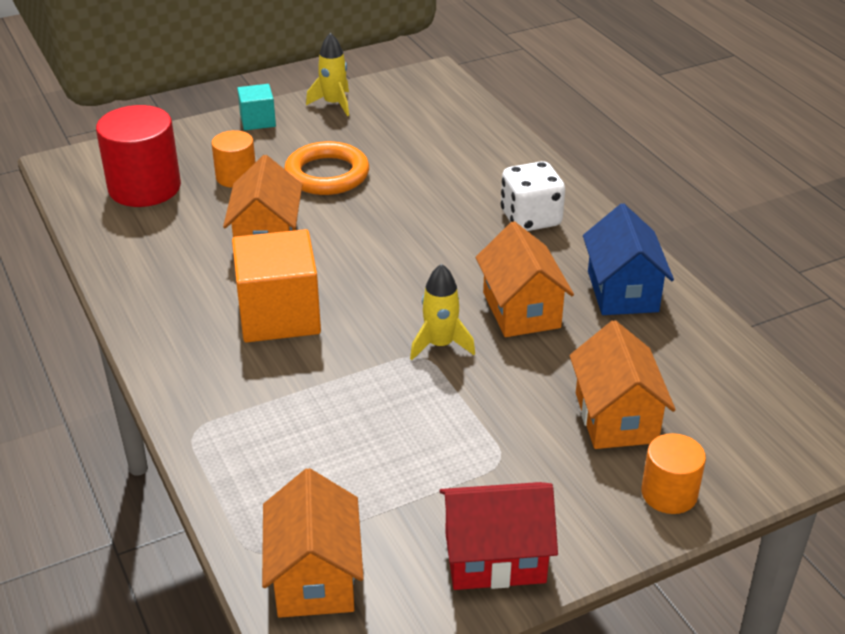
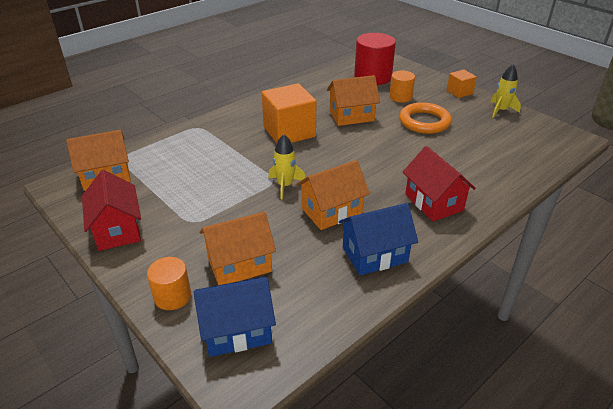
camera: 75 degrees right, 0 degrees up
turquoise cube [237,84,276,130] -> orange cube [447,70,477,98]
white dice [501,161,565,231] -> red house [403,146,476,221]
none -> blue house [193,277,276,357]

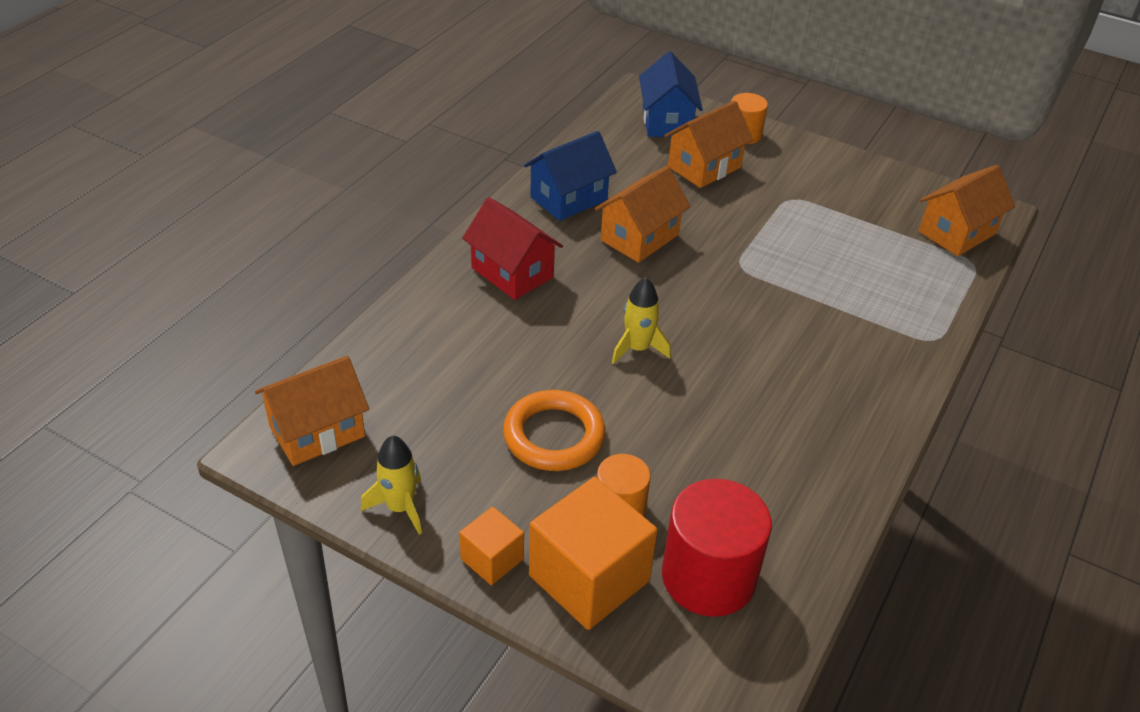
camera: 160 degrees right, 5 degrees up
red house [82,170,141,251] -> none
blue house [193,277,276,357] -> blue house turned 60 degrees counterclockwise [639,52,703,137]
orange cube [262,83,316,143] -> orange cube moved to [529,477,658,630]
yellow rocket [268,134,305,200] -> yellow rocket moved to [612,277,671,364]
orange house [327,75,380,126] -> orange house moved to [255,356,369,466]

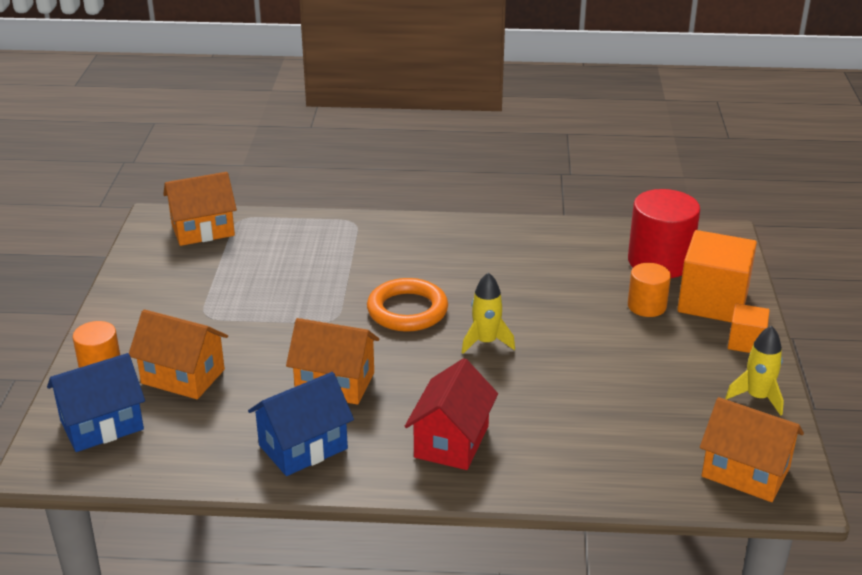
camera: 115 degrees left, 10 degrees down
orange ring [503,390,606,471] -> orange ring moved to [367,278,448,332]
blue house [524,131,617,221] -> blue house turned 60 degrees counterclockwise [248,372,354,476]
orange house [919,165,1015,256] -> orange house turned 45 degrees counterclockwise [163,172,237,246]

